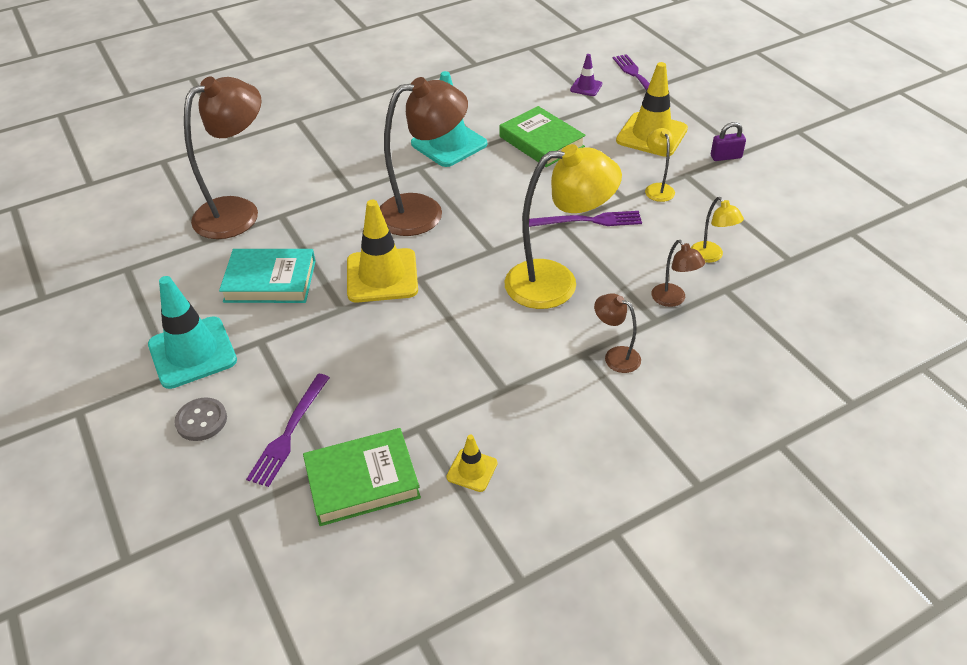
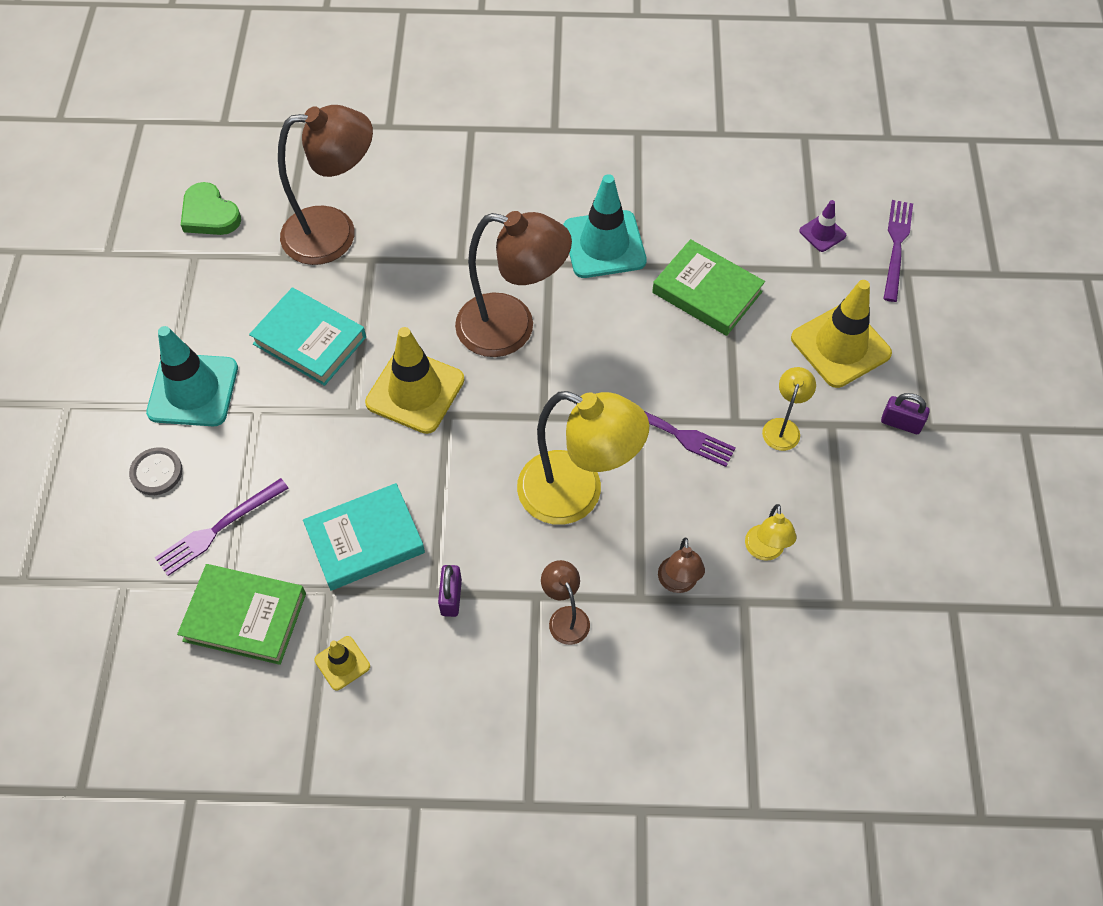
camera: 30 degrees right, 15 degrees up
green book [499,106,586,167] -> green book turned 45 degrees counterclockwise [652,239,765,336]
none -> green heart [181,182,241,235]
none -> turquoise book [303,483,425,591]
none -> purple padlock [438,565,462,617]

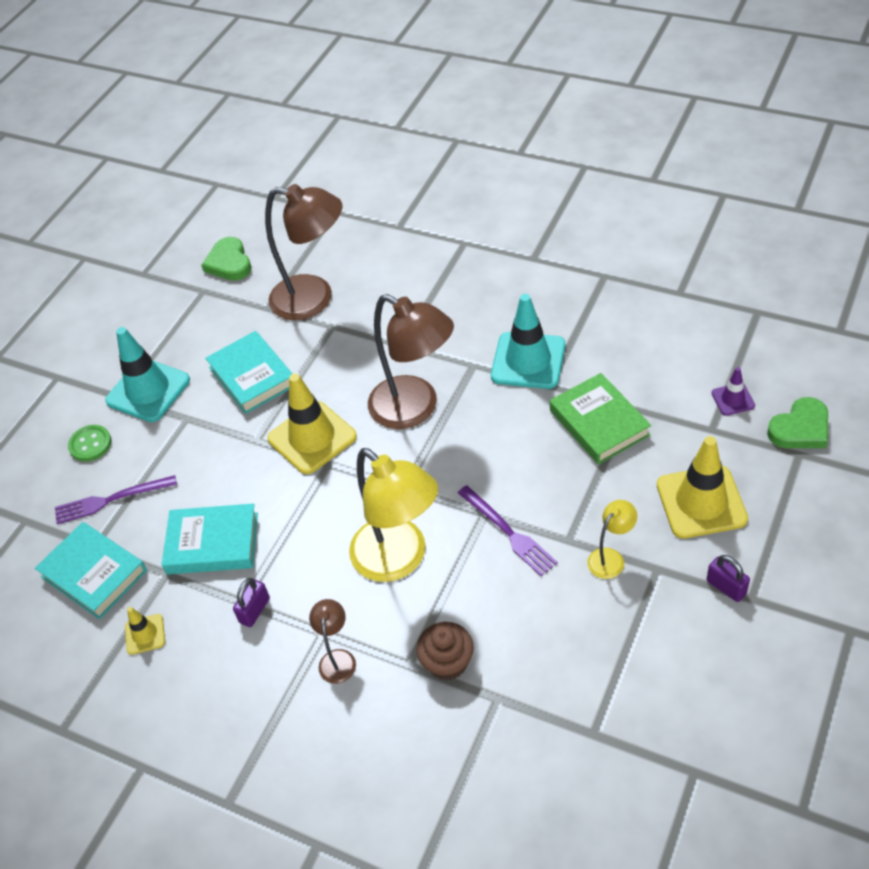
camera: 30 degrees right, 10 degrees down
grey button [129,447,183,495] -> green button [68,425,112,462]
green book [177,564,306,665] -> turquoise book [35,522,147,619]
brown lamp [658,537,705,593] -> brown cupcake [416,622,474,680]
yellow lamp [745,504,797,561] -> none
purple fork [883,200,913,302] -> green heart [767,397,828,448]

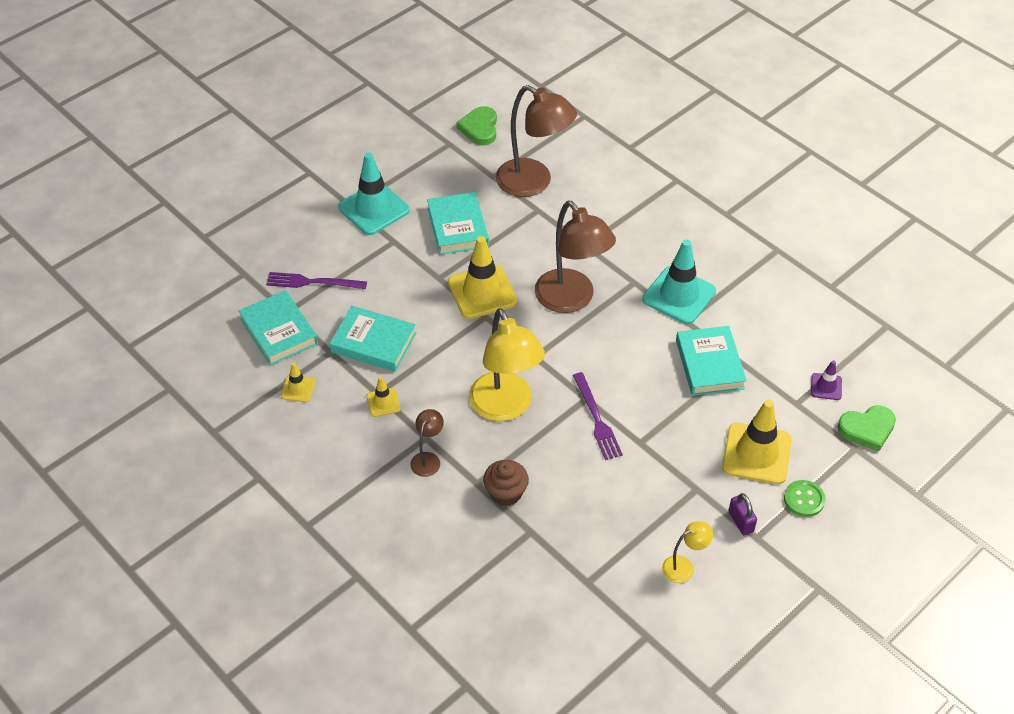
camera: 15 degrees right, 0 degrees up
green button [68,425,112,462] -> green button moved to [784,480,825,517]
purple padlock [233,578,270,627] -> yellow traffic cone [366,376,401,417]
green book [550,373,651,465] -> turquoise book [676,326,747,396]
yellow lamp [587,500,637,579] -> yellow lamp moved to [662,521,713,583]

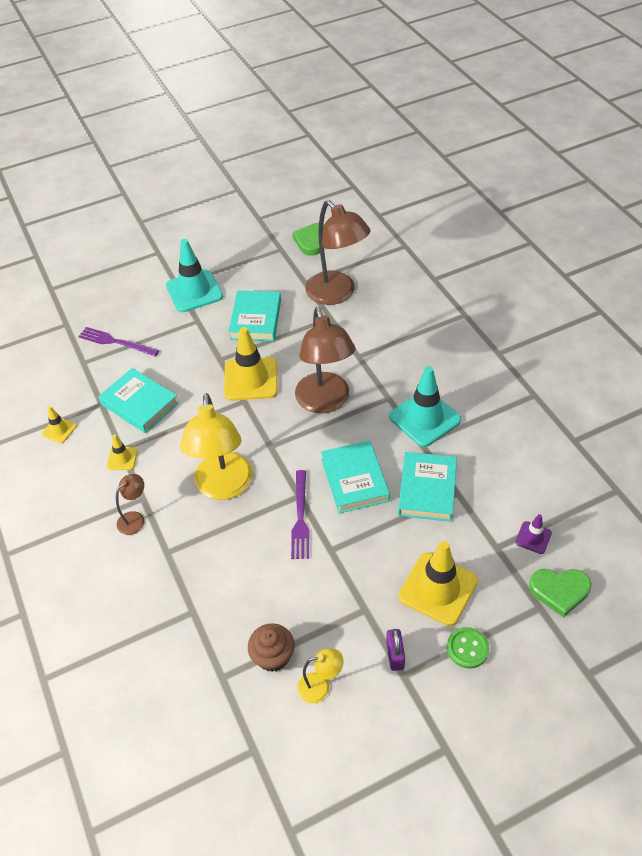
camera: 20 degrees right, 0 degrees up
turquoise book [238,290,318,366] -> turquoise book moved to [321,440,390,513]
brown cupcake [483,460,529,506] -> brown cupcake moved to [248,623,295,672]

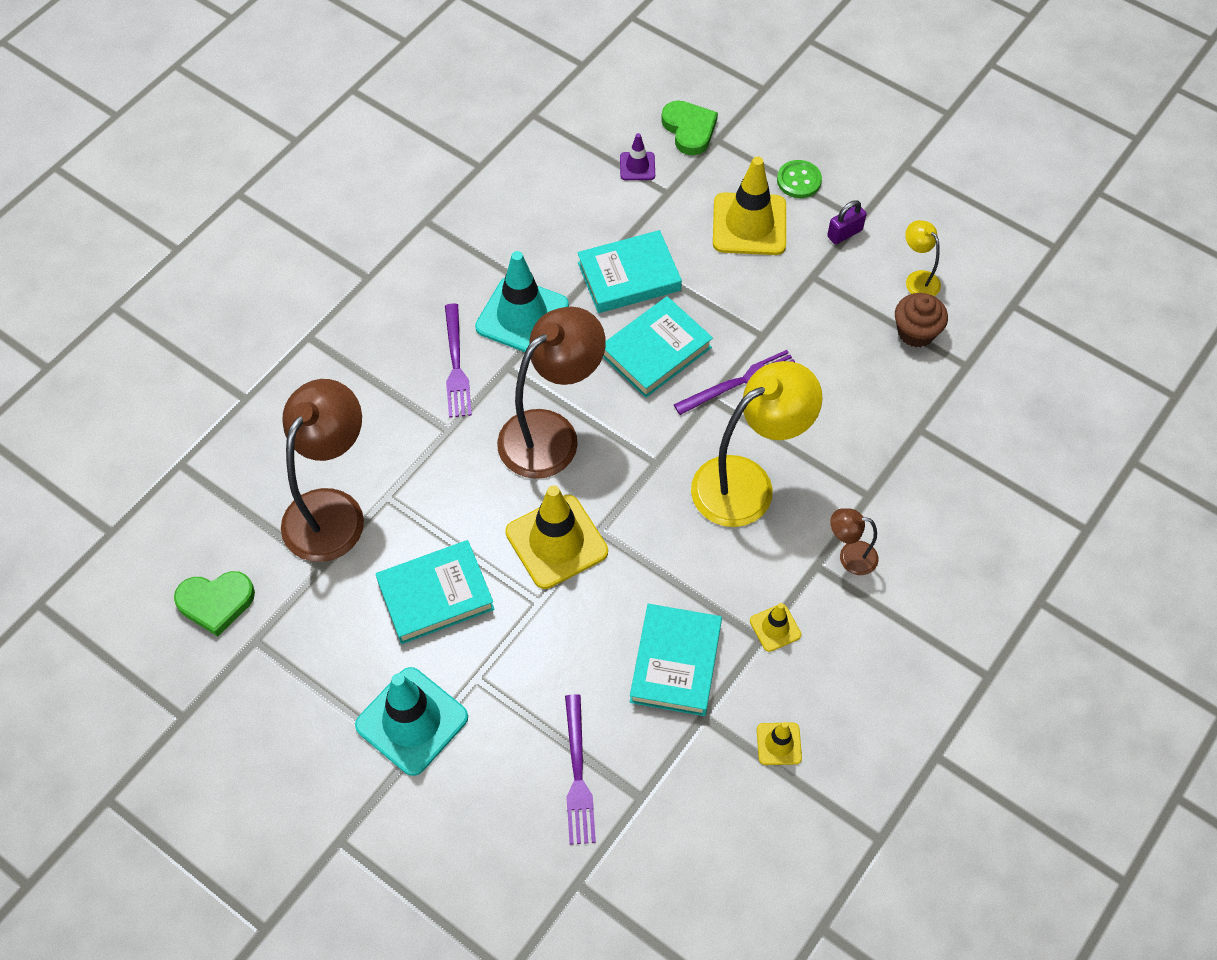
camera: 120 degrees left, 10 degrees up
none -> purple fork [445,303,472,418]

